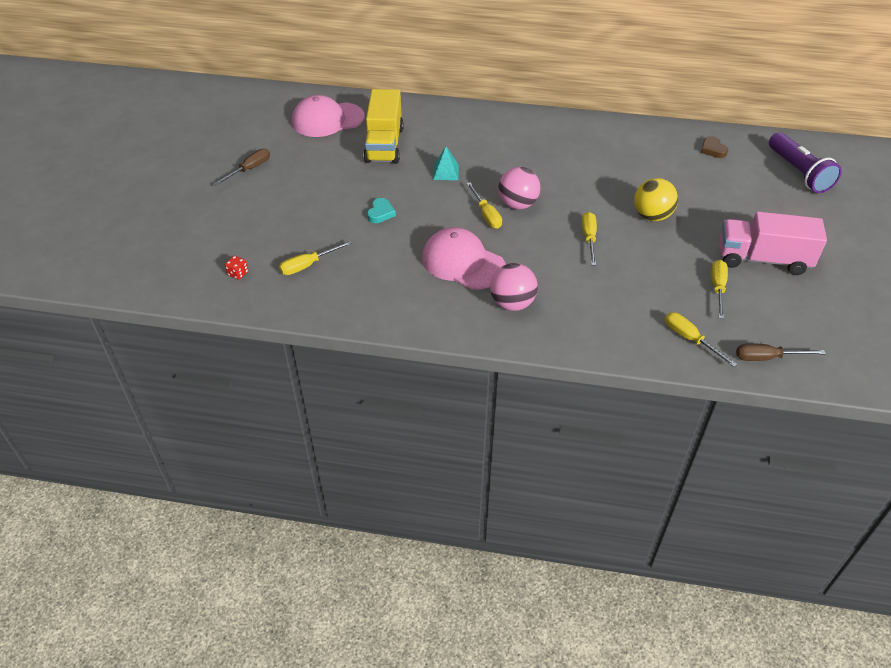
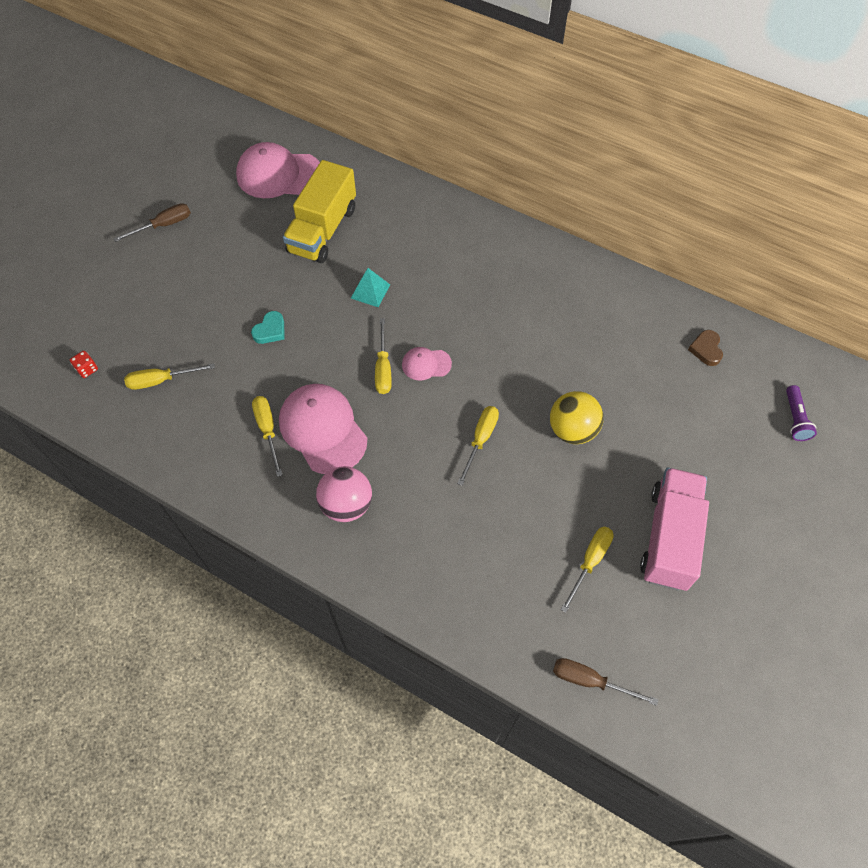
camera: 20 degrees right, 15 degrees up
pink ball [498,167,540,209] -> pink cap [402,347,452,381]
yellow screwdriver [665,312,738,367] -> yellow screwdriver moved to [252,396,283,477]
pink truck [719,211,827,275] -> pink truck turned 75 degrees clockwise [640,467,709,591]
purple flashlight [769,132,842,193] -> purple flashlight [786,385,817,441], size x0.53

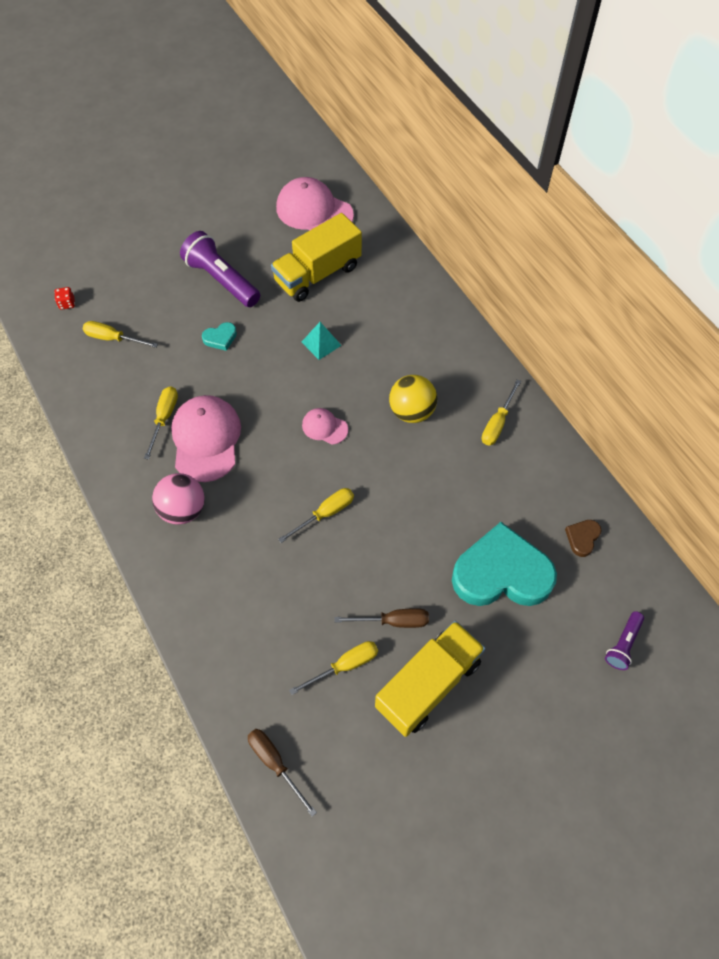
camera: 30 degrees right, 0 degrees up
brown screwdriver [113,203,191,242] -> brown screwdriver moved to [334,608,429,628]
yellow screwdriver [375,318,392,394] -> yellow screwdriver moved to [482,379,521,445]
yellow ball [550,391,604,444] -> yellow ball moved to [389,375,437,423]
pink truck [640,467,709,591] -> yellow truck [375,621,485,737]
none -> purple flashlight [180,231,260,307]
none -> turquoise heart [452,522,557,606]

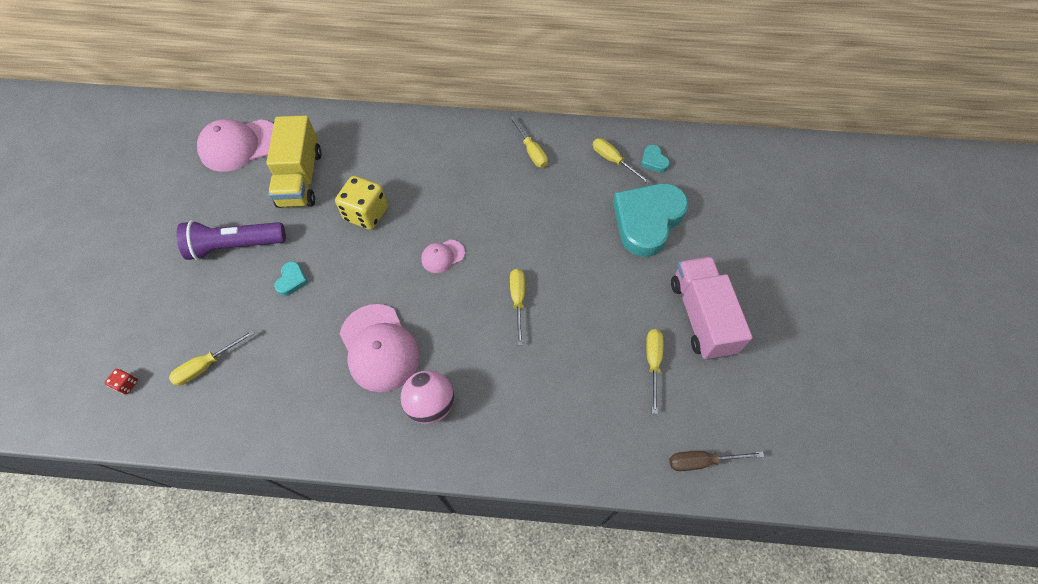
camera: 55 degrees left, 0 degrees up
yellow screwdriver [144,386,178,460] -> yellow screwdriver moved to [593,138,651,184]
pink cap [171,395,241,482] -> pink cap turned 150 degrees counterclockwise [340,304,420,392]
turquoise pyramid [302,322,342,360] -> yellow dice [335,176,388,230]
brown screwdriver [334,608,429,628] -> none
yellow truck [375,621,485,737] -> pink truck [671,257,753,360]
yellow ball [389,375,437,423] -> none
brown heart [565,520,602,557] -> turquoise heart [641,145,670,173]
purple flashlight [605,611,644,670] -> none

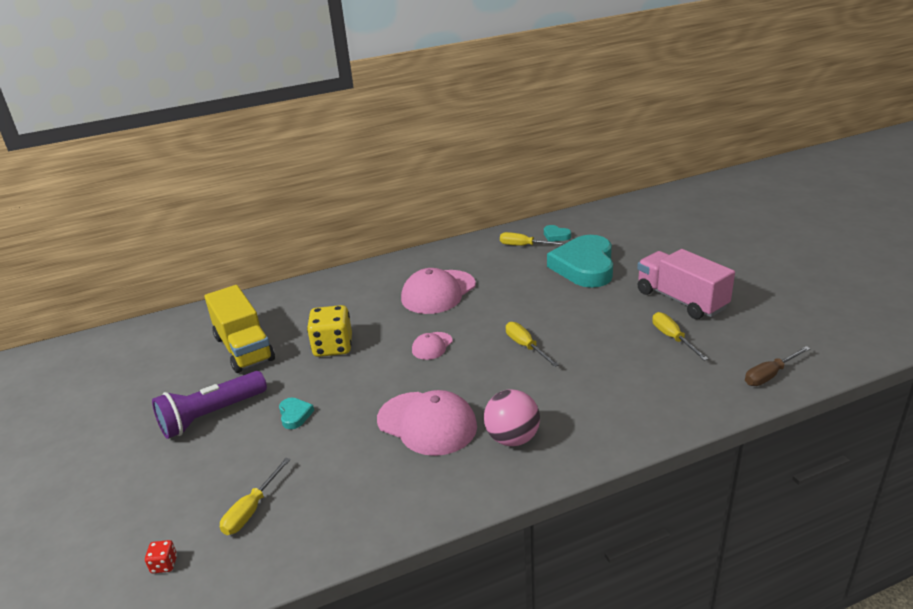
camera: 25 degrees left, 30 degrees down
pink cap [197,119,274,172] -> pink cap moved to [401,268,476,314]
yellow screwdriver [509,116,548,168] -> none

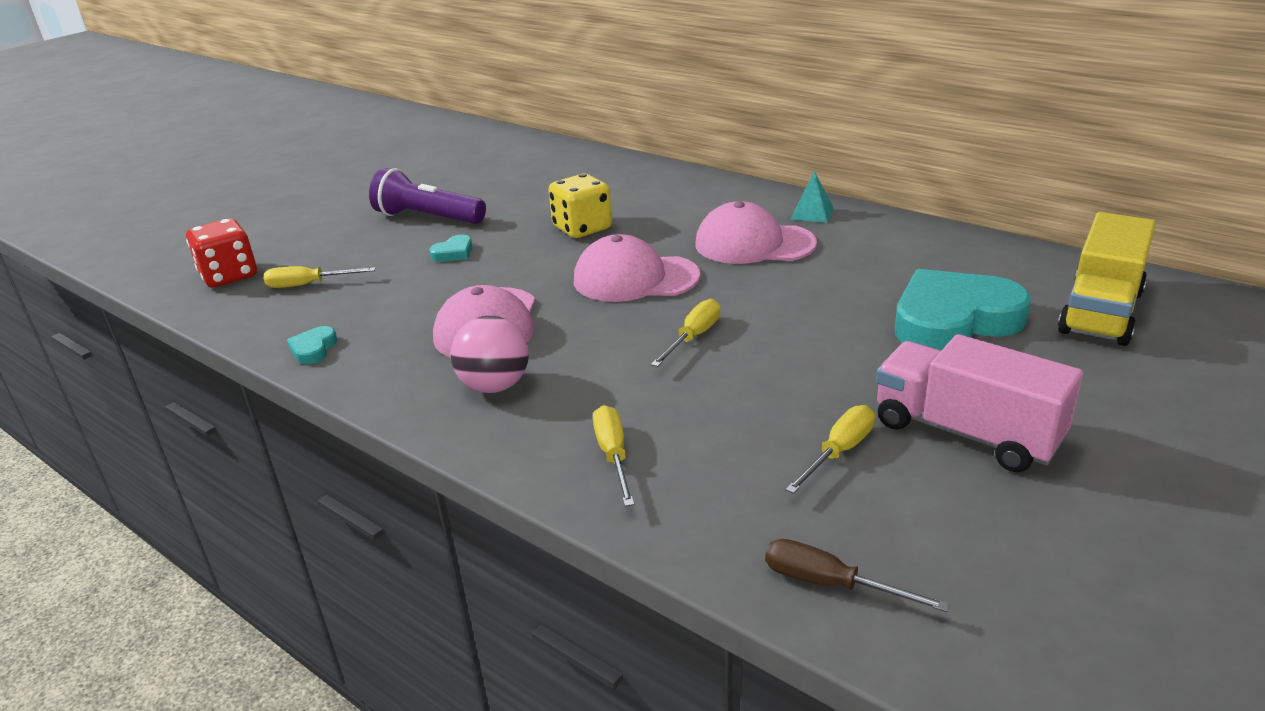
camera: 60 degrees right, 0 degrees up
red dice [145,540,177,573] -> red dice [186,218,257,287], size x2.29
yellow truck [205,285,275,373] -> yellow truck moved to [1058,212,1156,346]
pink cap [412,332,453,360] -> pink cap [574,234,701,302], size x1.98
yellow screwdriver [500,232,566,246] -> yellow screwdriver moved to [593,405,635,506]
turquoise heart [544,225,571,242] -> turquoise heart moved to [287,326,337,364]
pink truck [637,249,735,319] -> pink truck turned 75 degrees counterclockwise [876,334,1083,472]
none -> turquoise pyramid [791,171,834,223]

